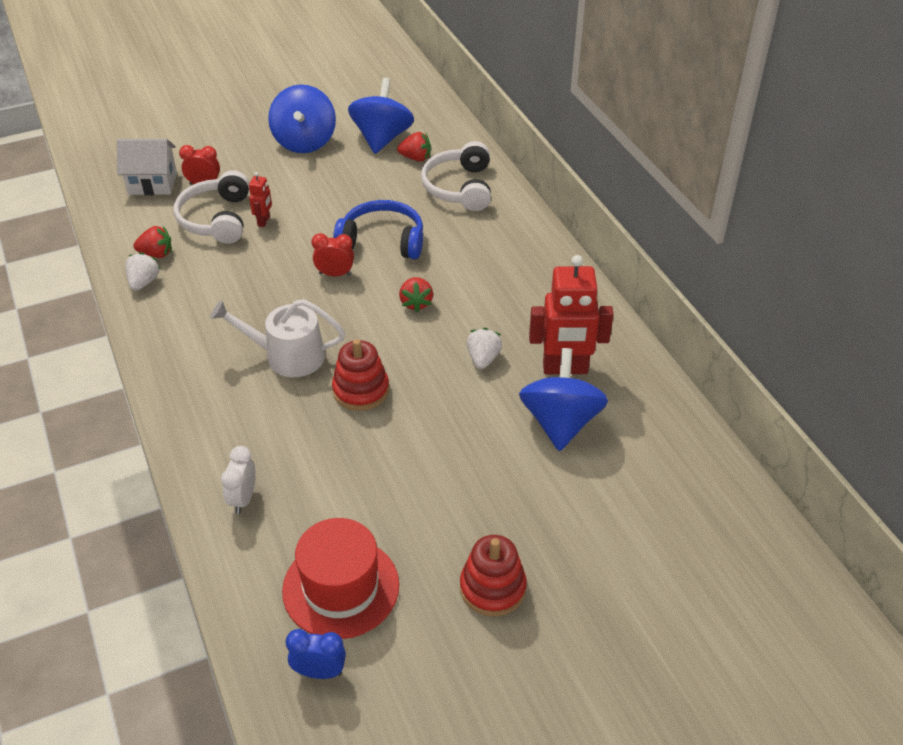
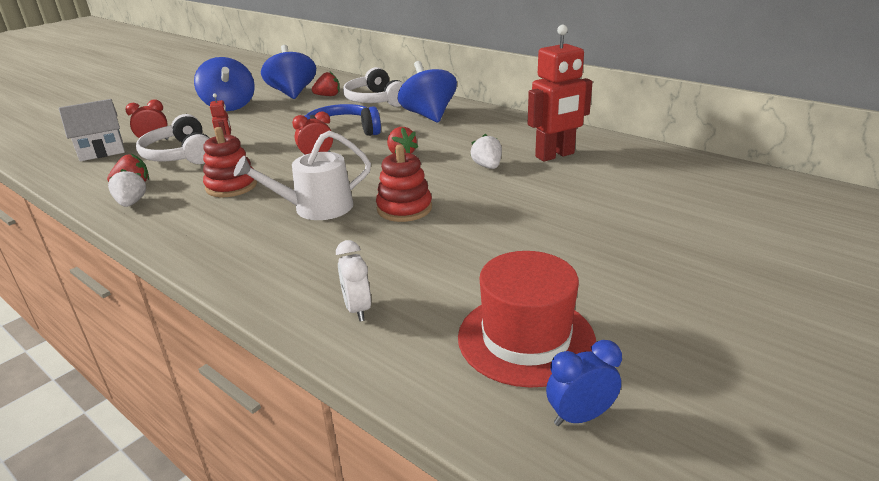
camera: 25 degrees left, 15 degrees down
red stacking toy [460,535,527,617] -> red stacking toy moved to [203,127,257,197]
blue spinning top [519,348,608,451] -> blue spinning top moved to [398,61,457,123]

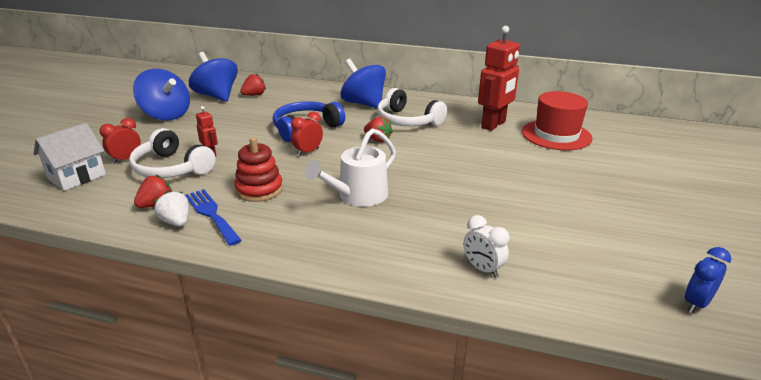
camera: 25 degrees left, 0 degrees up
white headphones [343,67,403,107] -> white headphones moved to [377,88,447,126]
red stacking toy [376,144,432,222] -> none
red hat [458,251,596,388] -> red hat moved to [522,91,592,150]
white strawberry [470,134,502,169] -> none
none -> blue fork [185,189,242,246]

